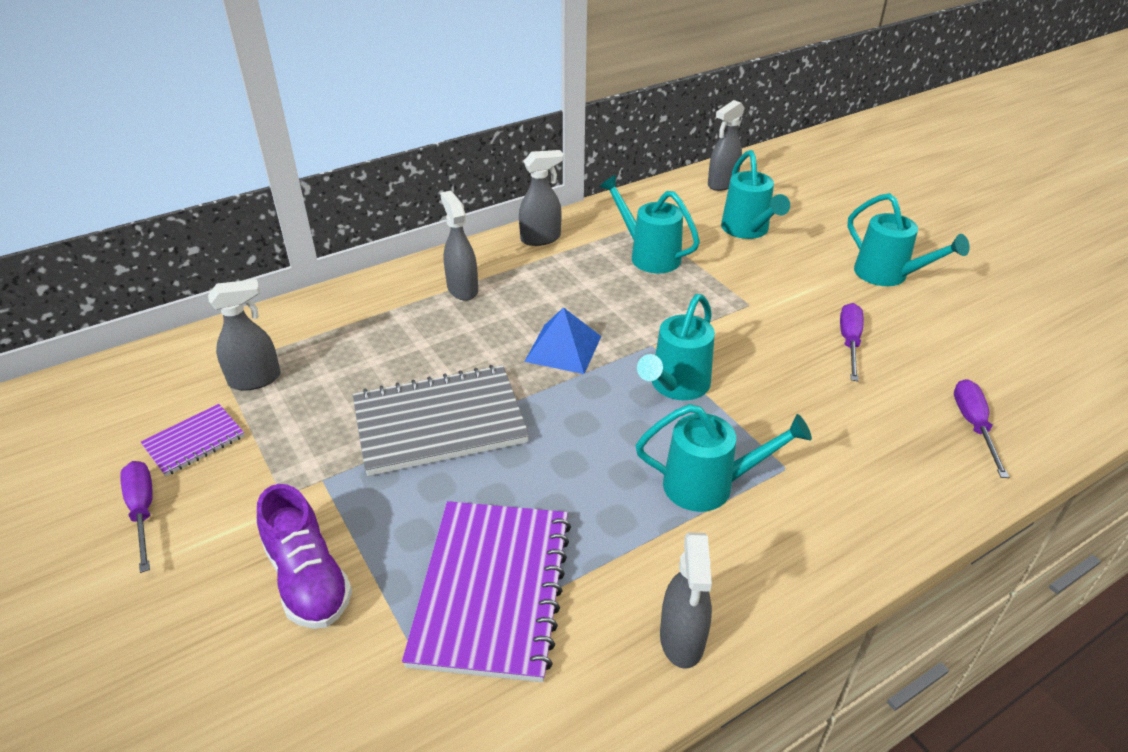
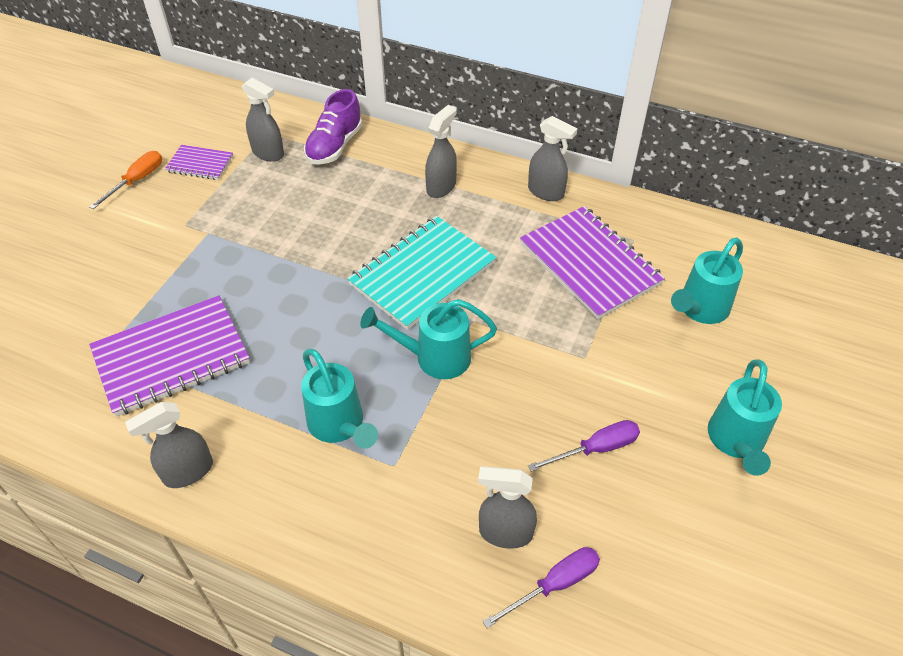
camera: 55 degrees right, 10 degrees up
purple screwdriver [120,461,153,573] -> orange screwdriver [89,151,162,209]
purple shoe [257,484,352,629] -> purple shoe moved to [304,89,362,165]
grey notebook [353,365,529,476] -> none
blue pyramid [524,307,601,374] -> turquoise notebook [347,216,496,330]
turquoise watering can [599,175,700,273] -> purple notebook [520,206,665,320]
grey spray bottle [708,100,745,191] -> grey spray bottle moved to [478,466,537,549]

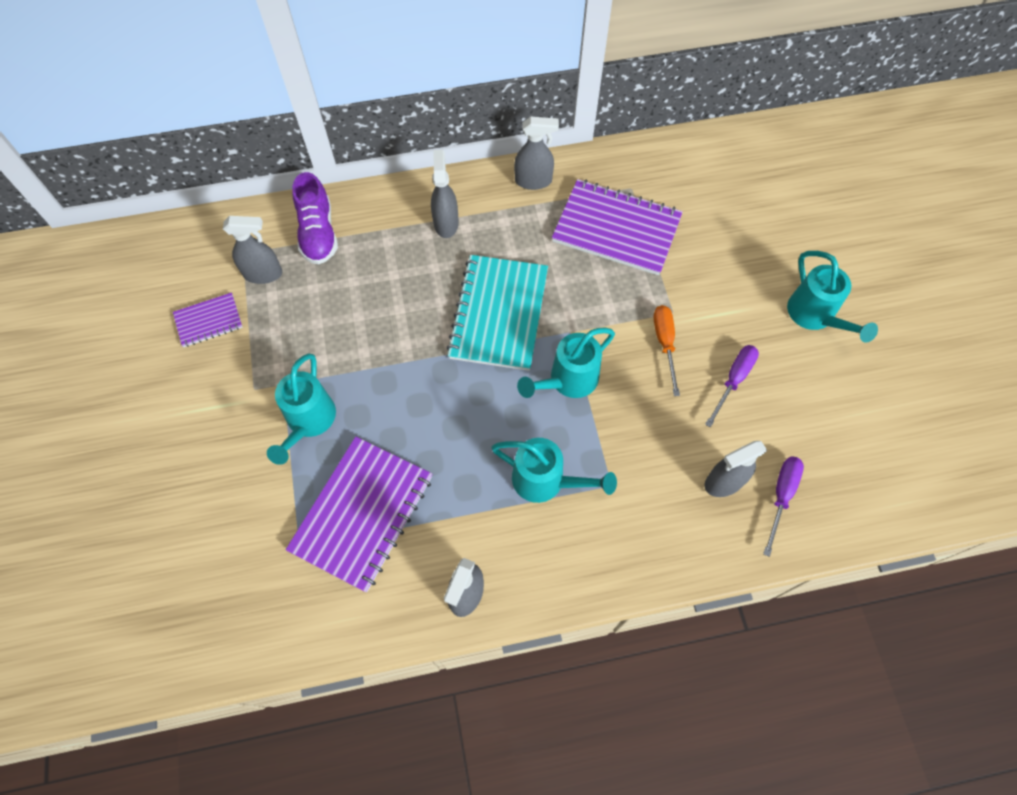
camera: 35 degrees left, 15 degrees up
orange screwdriver [89,151,162,209] -> orange screwdriver moved to [653,305,680,396]
turquoise watering can [671,238,743,324] -> turquoise watering can moved to [267,353,336,465]

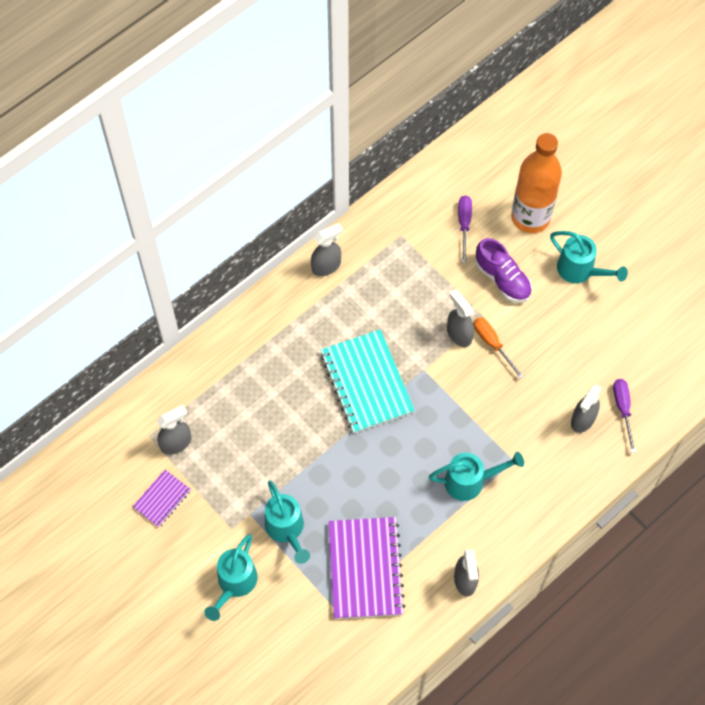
camera: 30 degrees left, 0 degrees up
purple shoe [292,172,338,264] -> purple shoe moved to [475,238,532,303]
grey spray bottle [431,150,459,238] -> grey spray bottle moved to [447,290,474,347]
turquoise watering can [517,328,615,398] -> turquoise watering can moved to [204,534,258,621]
purple notebook [552,179,683,275] -> none
purple screwdriver [705,345,759,427] -> purple screwdriver moved to [458,195,472,263]
none -> orange bottle [511,133,562,233]

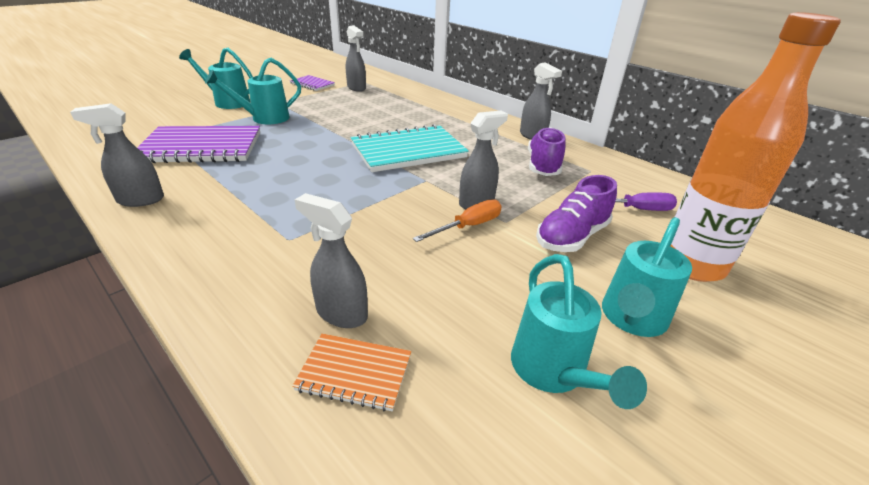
camera: 85 degrees right, 30 degrees down
turquoise watering can [429,452,524,501] -> turquoise watering can moved to [511,254,647,409]
purple screwdriver [613,379,636,453] -> orange notebook [292,334,411,412]
none -> purple shoe [528,127,566,176]

